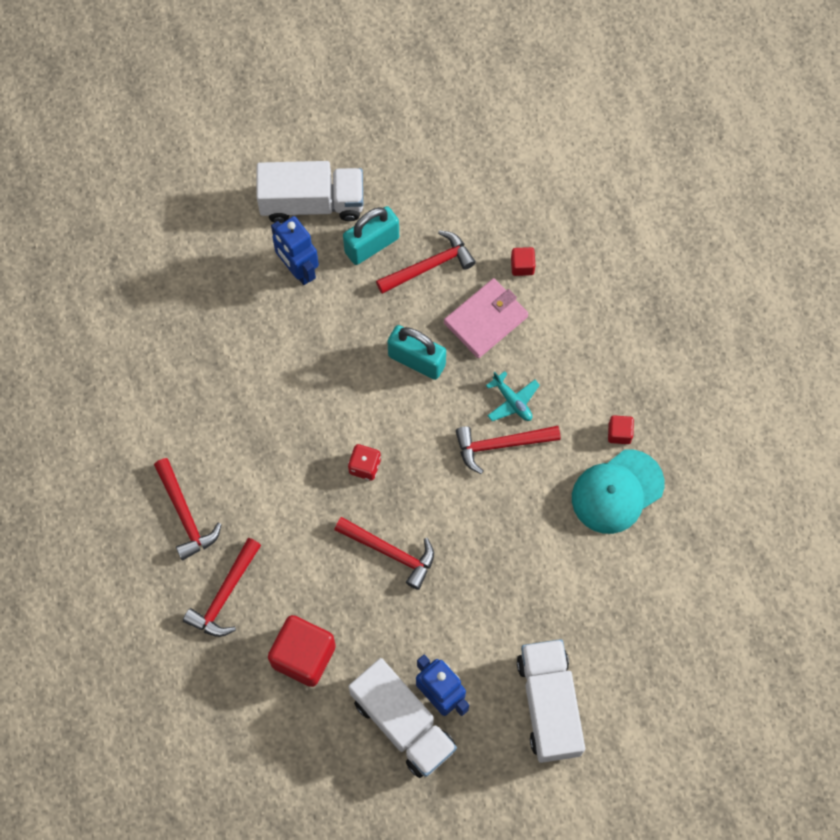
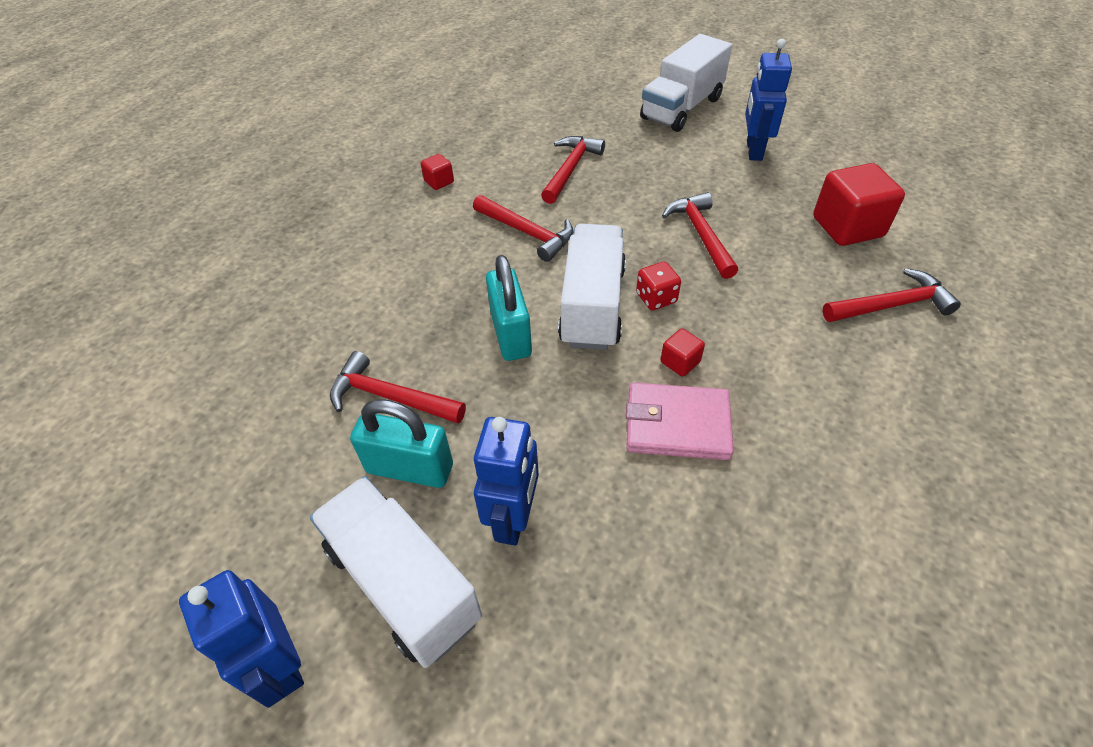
camera: 130 degrees left, 20 degrees down
red hammer [154,458,222,560] -> red hammer moved to [541,136,605,204]
white truck [349,658,457,778] -> white truck moved to [558,224,626,350]
pink wallet [444,278,528,358] -> pink wallet moved to [626,383,734,460]
turquoise plane [486,371,540,421] -> none
red cube [511,247,536,276] -> red cube moved to [661,328,705,376]
turquoise cap [572,450,664,534] -> none
none -> blue robot [179,570,304,708]

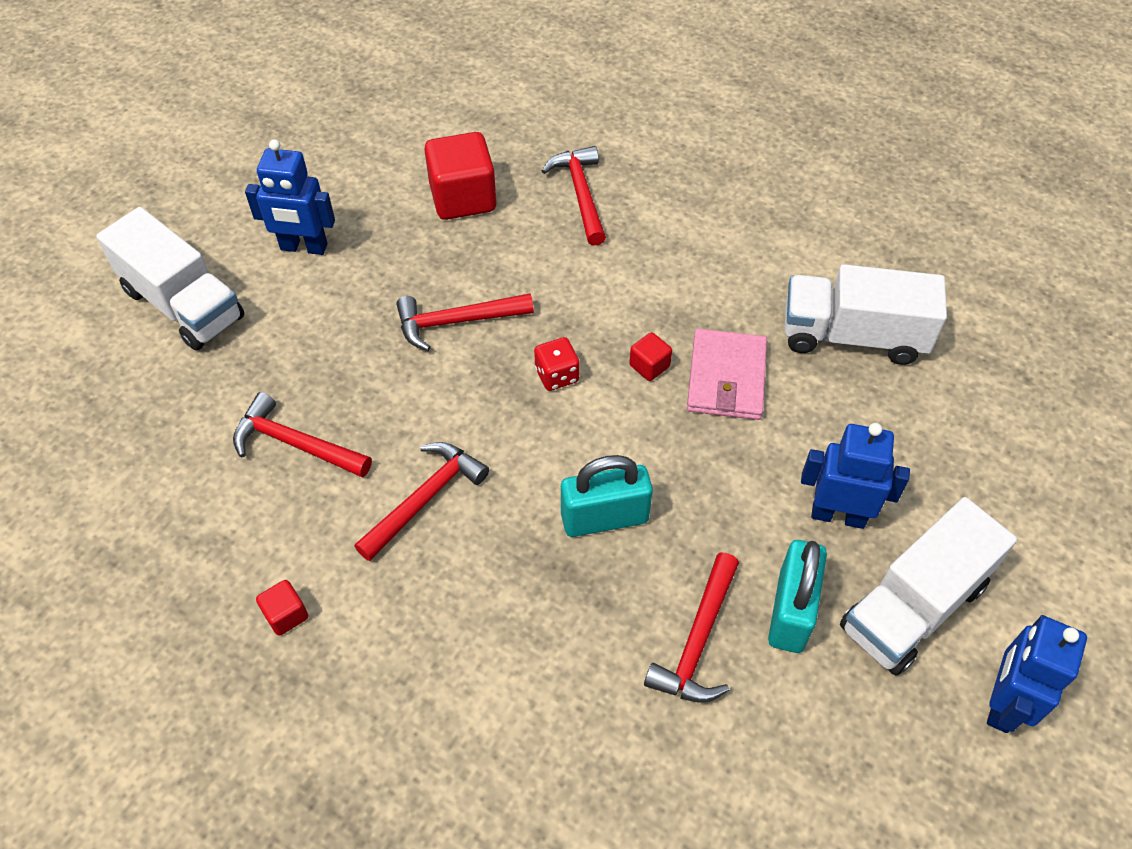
camera: 90 degrees left, 5 degrees up
blue robot [179,570,304,708] -> blue robot turned 150 degrees clockwise [987,615,1087,733]
white truck [558,224,626,350] -> white truck moved to [784,264,947,365]

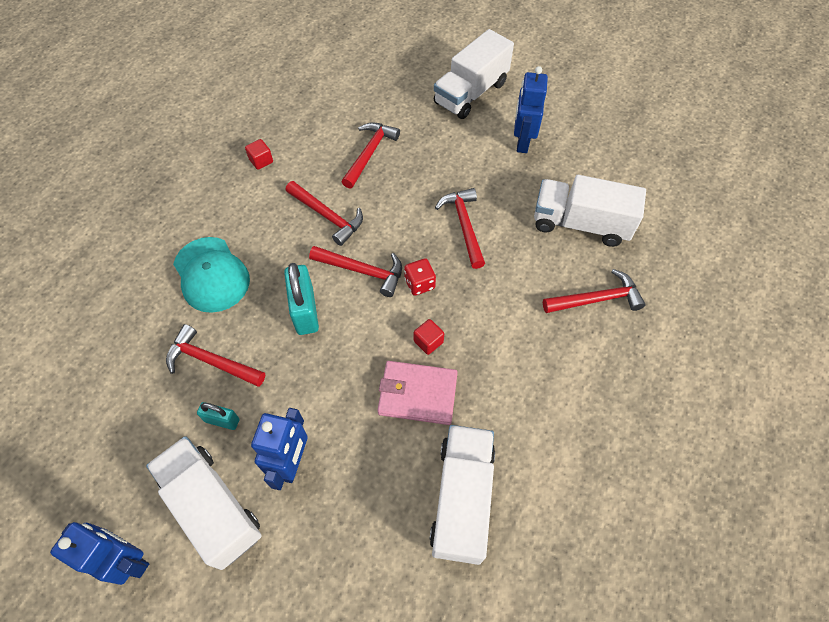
camera: 90 degrees right, 5 degrees up
red cube [424,132,497,220] -> white truck [534,175,646,247]
turquoise padlock [768,540,827,653] -> turquoise padlock [197,402,240,430], size x0.56
none -> turquoise cap [173,237,250,313]
none -> red hammer [309,246,402,297]

